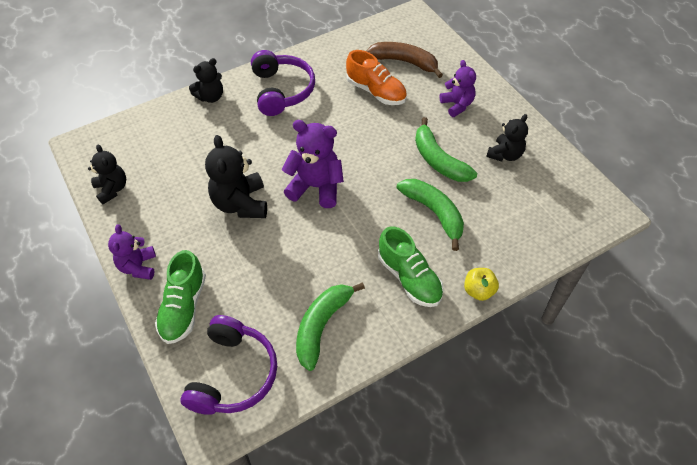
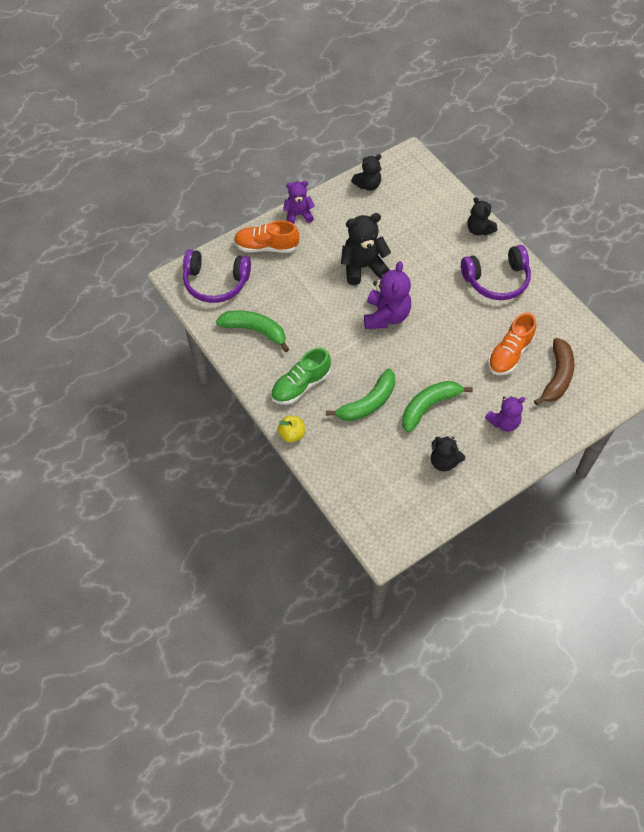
camera: 85 degrees right, 5 degrees up
green shoe [155,250,206,344] -> orange shoe [234,220,299,253]

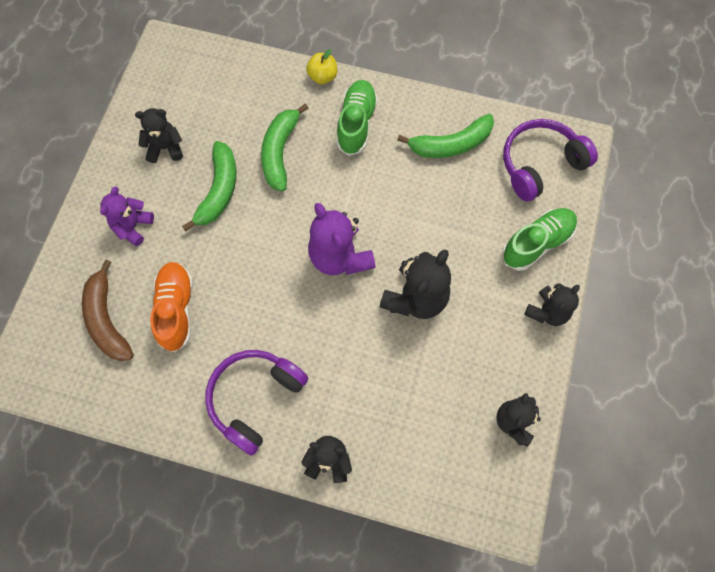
camera: 140 degrees right, 10 degrees up
orange shoe [234,220,299,253] -> green shoe [502,208,577,271]
purple teddy bear [283,181,315,224] -> black teddy bear [524,283,580,326]

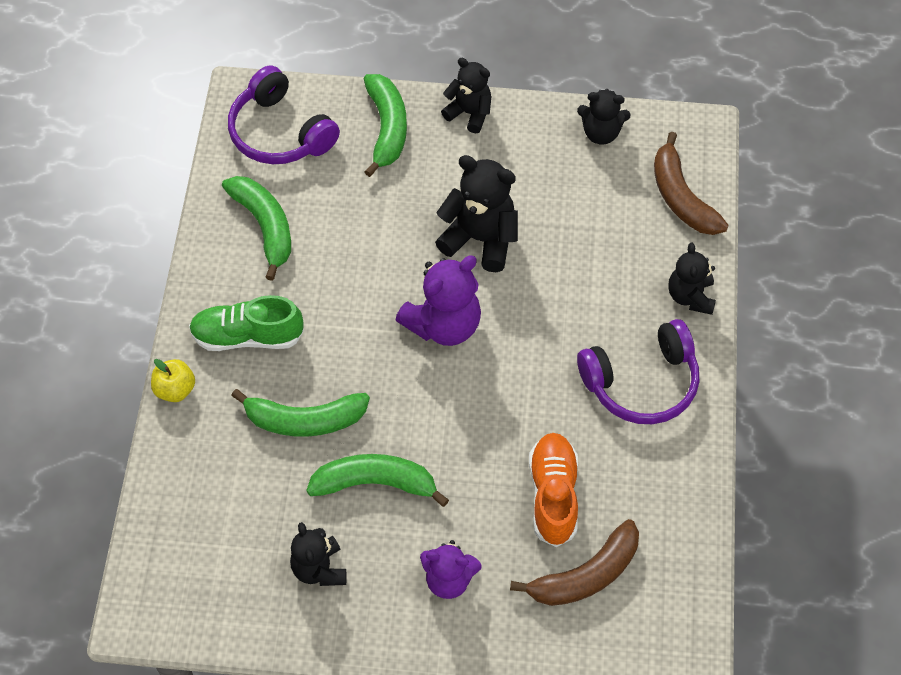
camera: 100 degrees left, 10 degrees down
orange shoe [150,262,193,352] -> orange shoe turned 105 degrees clockwise [529,433,578,547]
purple headphones [205,350,308,455] -> purple headphones turned 45 degrees counterclockwise [577,319,699,424]
green shoe [502,208,577,271] -> green banana [364,74,407,177]
none -> brown banana [654,132,729,235]

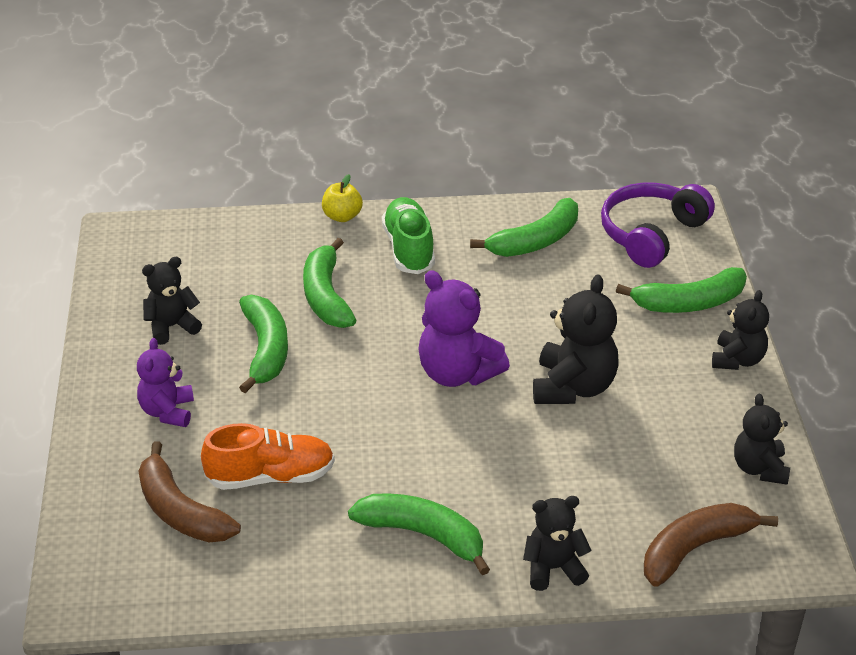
camera: 80 degrees right, 20 degrees down
purple headphones [577,319,699,424] -> green banana [348,493,490,575]

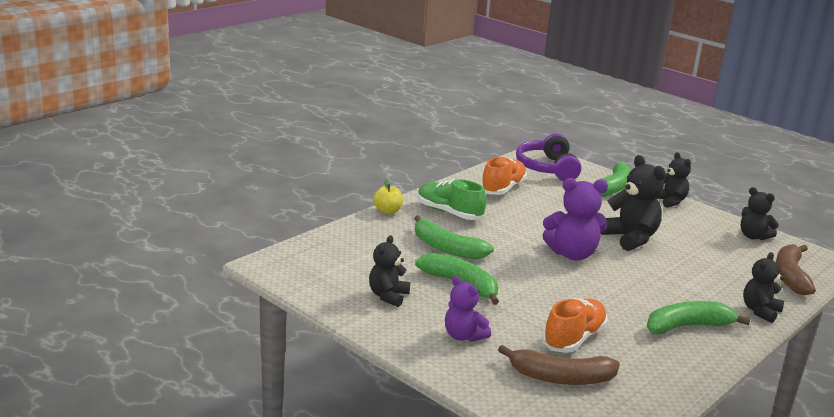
camera: 45 degrees left, 15 degrees down
green banana [470,198,578,257] -> orange shoe [480,156,527,195]

